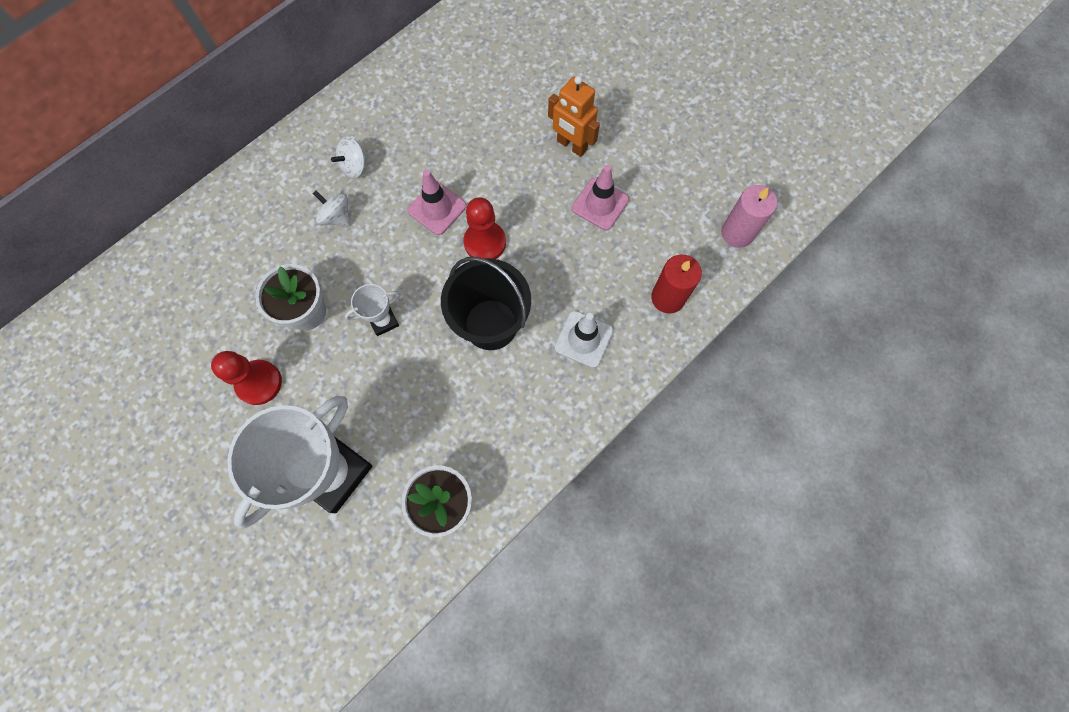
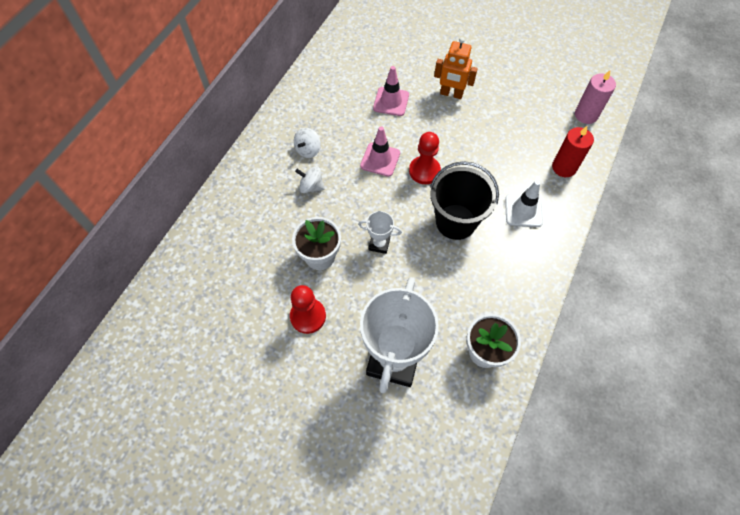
camera: 20 degrees left, 10 degrees down
white trophy [345,284,400,336] -> white trophy turned 60 degrees clockwise [358,211,402,254]
pink traffic cone [572,165,629,230] -> pink traffic cone moved to [373,66,409,116]

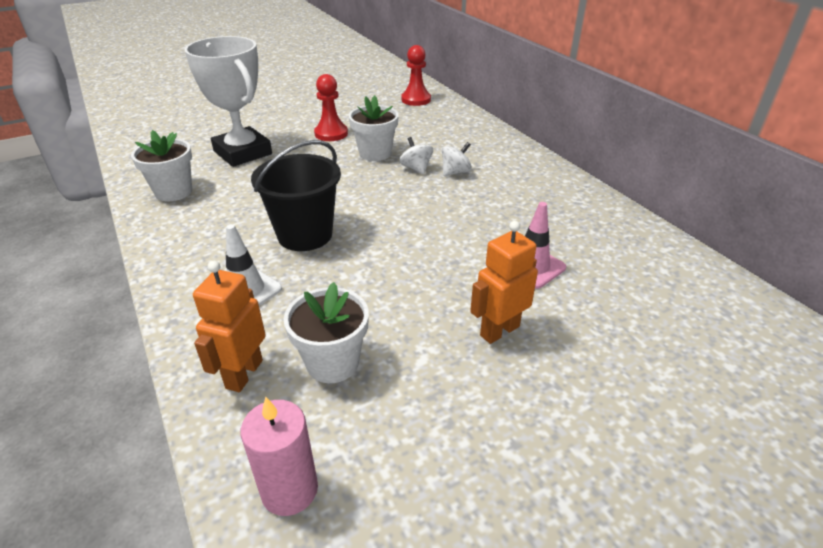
camera: 125 degrees right, 25 degrees down
white spinning top [294,128,321,158] -> white spinning top moved to [399,137,433,174]
white trophy [358,211,402,254] -> none
pink traffic cone [360,126,400,177] -> none
red pawn [409,132,441,184] -> red pawn moved to [401,45,431,106]
red candle [552,126,594,177] -> orange robot [193,261,266,392]
none -> white flower pot [283,282,369,383]

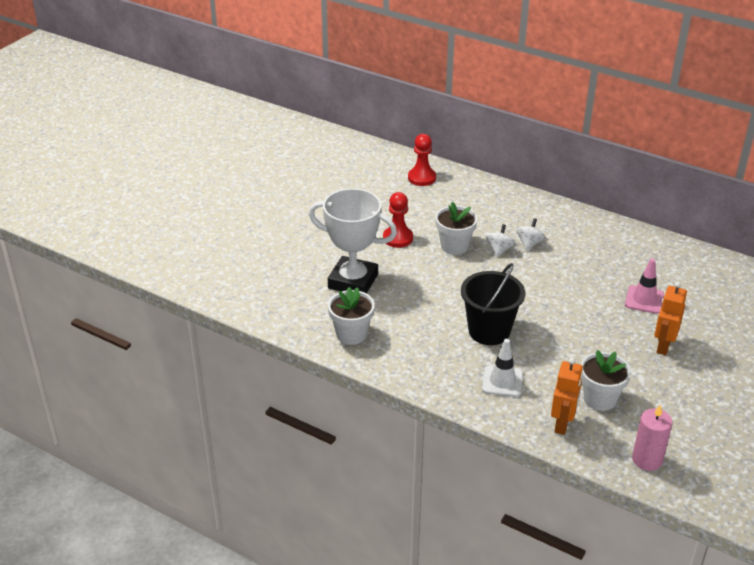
camera: 30 degrees left, 0 degrees up
orange robot [193,261,266,392] -> orange robot turned 150 degrees counterclockwise [551,358,583,435]
white spinning top [399,137,433,174] -> white spinning top turned 75 degrees clockwise [486,224,515,257]

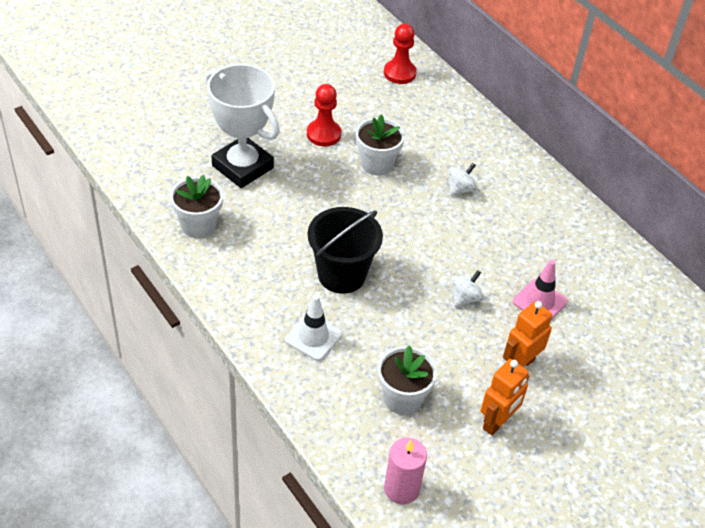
camera: 20 degrees right, 10 degrees up
white spinning top [486,224,515,257] -> white spinning top moved to [451,270,484,307]
orange robot [551,358,583,435] -> orange robot moved to [481,359,529,435]

